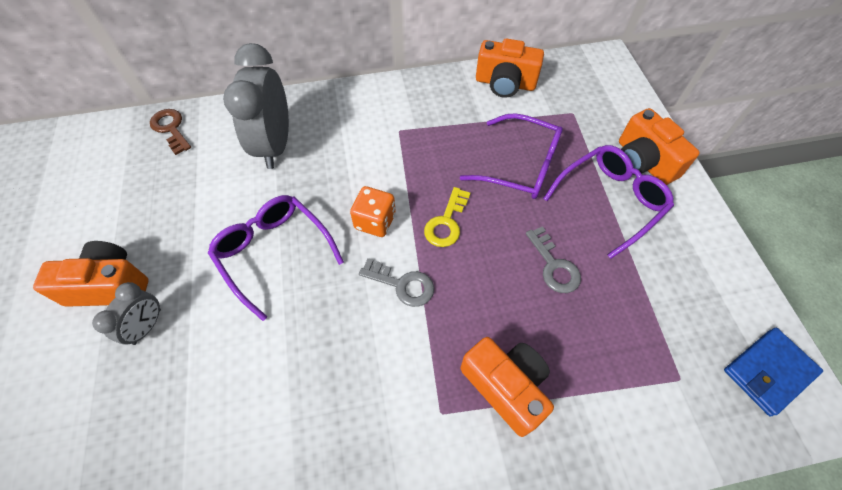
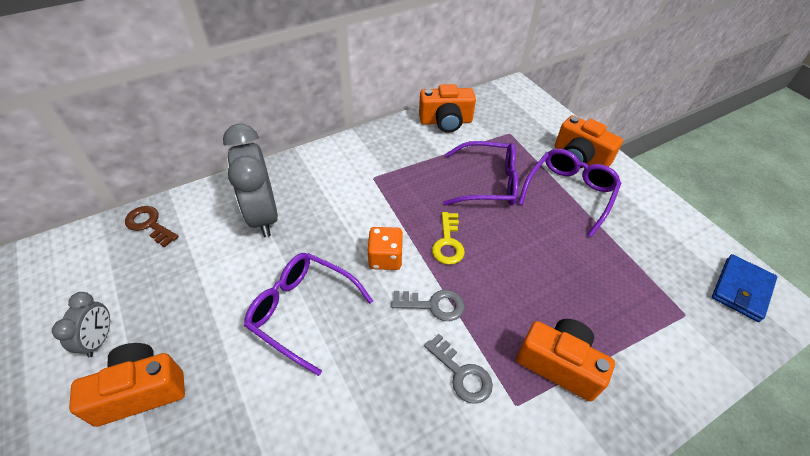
camera: 20 degrees left, 10 degrees down
grey clock [92,282,161,345] -> grey clock moved to [52,292,110,358]
grey key [526,226,581,293] -> grey key moved to [424,333,493,404]

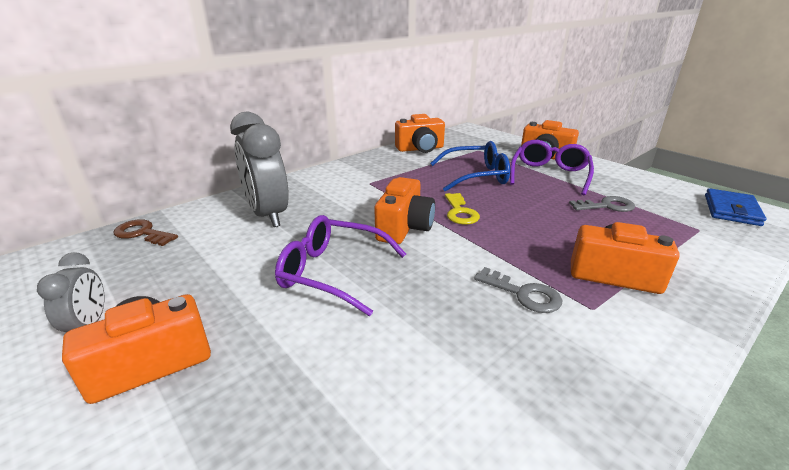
camera: 10 degrees left, 20 degrees down
orange dice [368,227,403,270] -> orange camera [374,177,435,244]
grey key [391,290,465,321] -> grey key moved to [569,196,635,212]
purple glasses [443,141,518,206] -> blue glasses [430,141,510,192]

